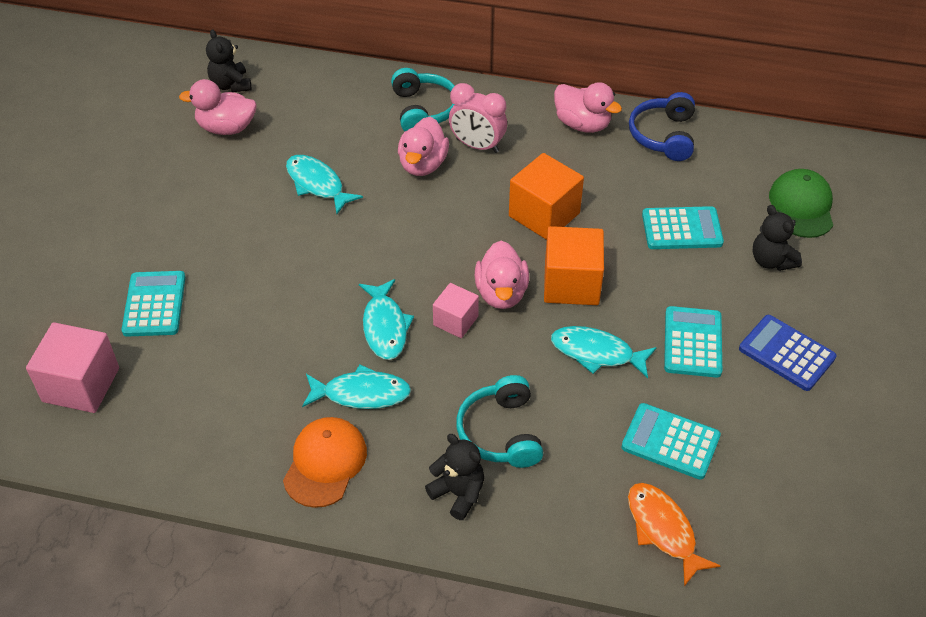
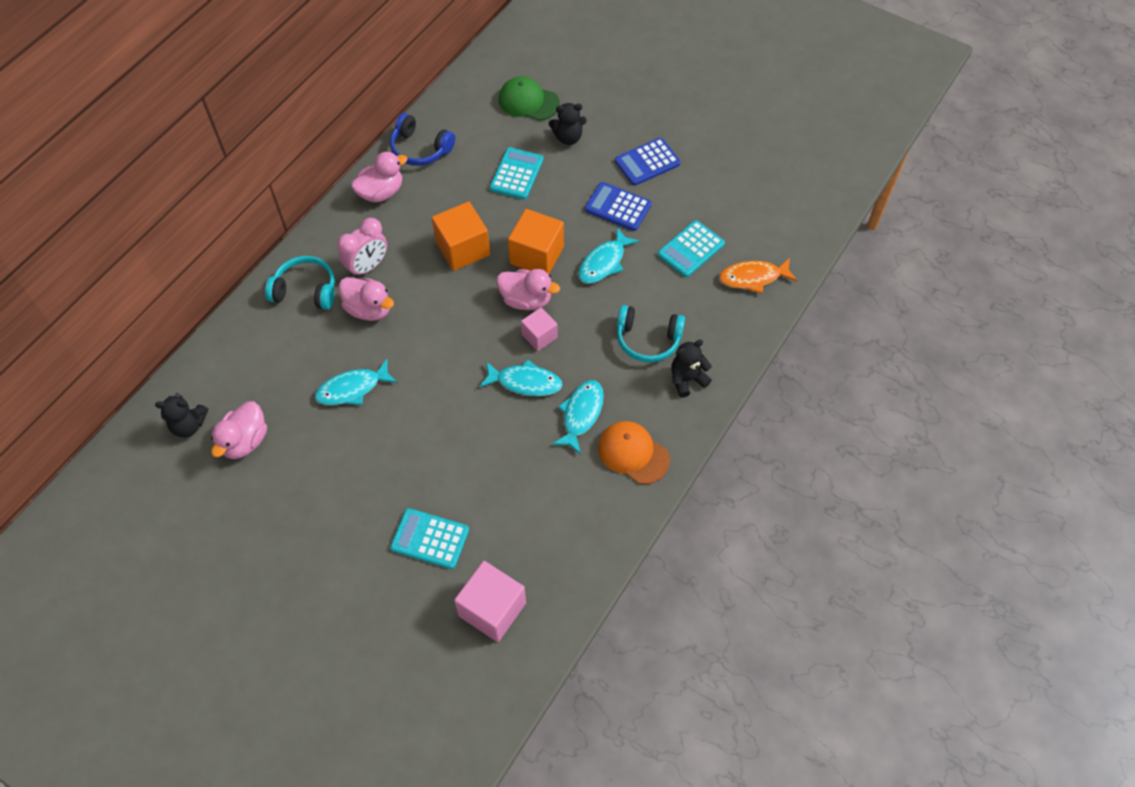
camera: 70 degrees left, 10 degrees up
turquoise calculator [664,306,722,378] -> blue calculator [585,182,652,231]

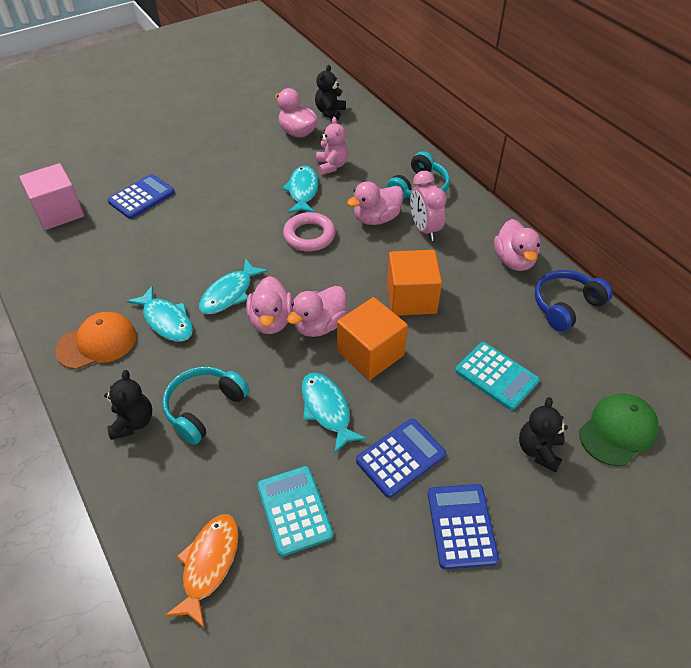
camera: 115 degrees right, 10 degrees down
turquoise calculator [390,508,469,569] -> blue calculator [107,174,175,219]
pink cube [521,307,558,351] -> pink duck [246,276,293,334]
none -> pink ring [283,212,335,251]
none -> pink teddy bear [316,117,348,175]

